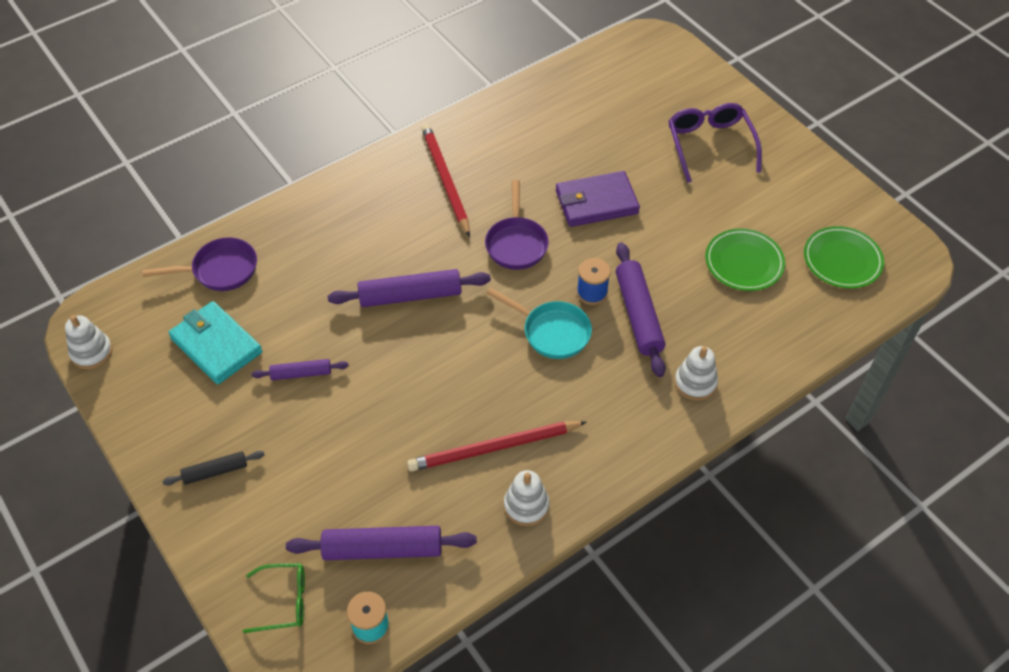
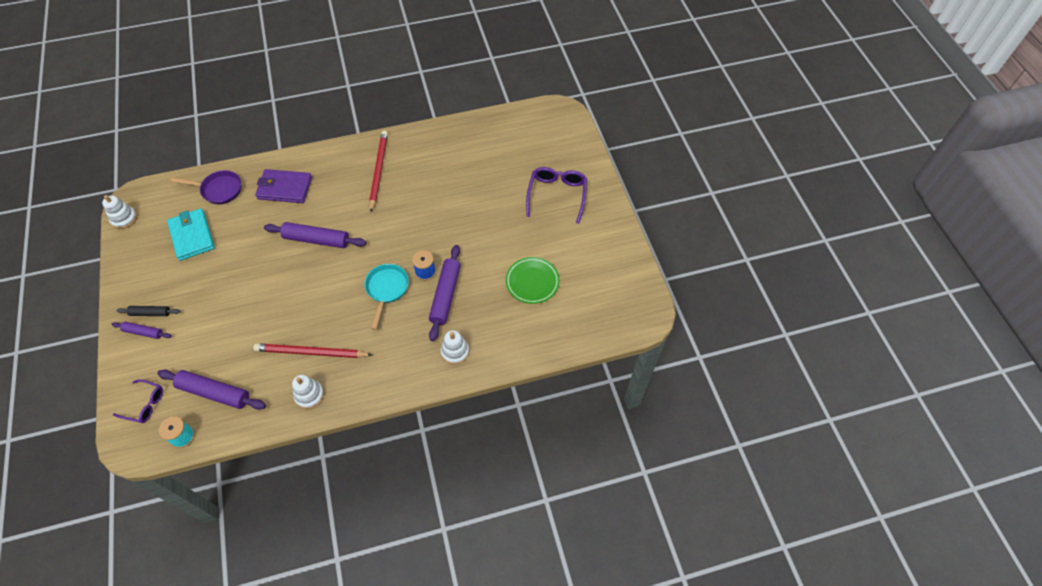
camera: 20 degrees right, 5 degrees up
green glasses [243,563,305,633] -> purple glasses [113,379,163,423]
purple rolling pin [252,359,349,380] -> purple rolling pin moved to [111,322,171,339]
purple pan [485,180,549,270] -> none
turquoise pan [486,288,592,359] -> turquoise pan turned 135 degrees counterclockwise [364,264,409,330]
purple wallet [556,171,640,227] -> purple wallet moved to [255,169,312,203]
green plate [804,226,884,289] -> none

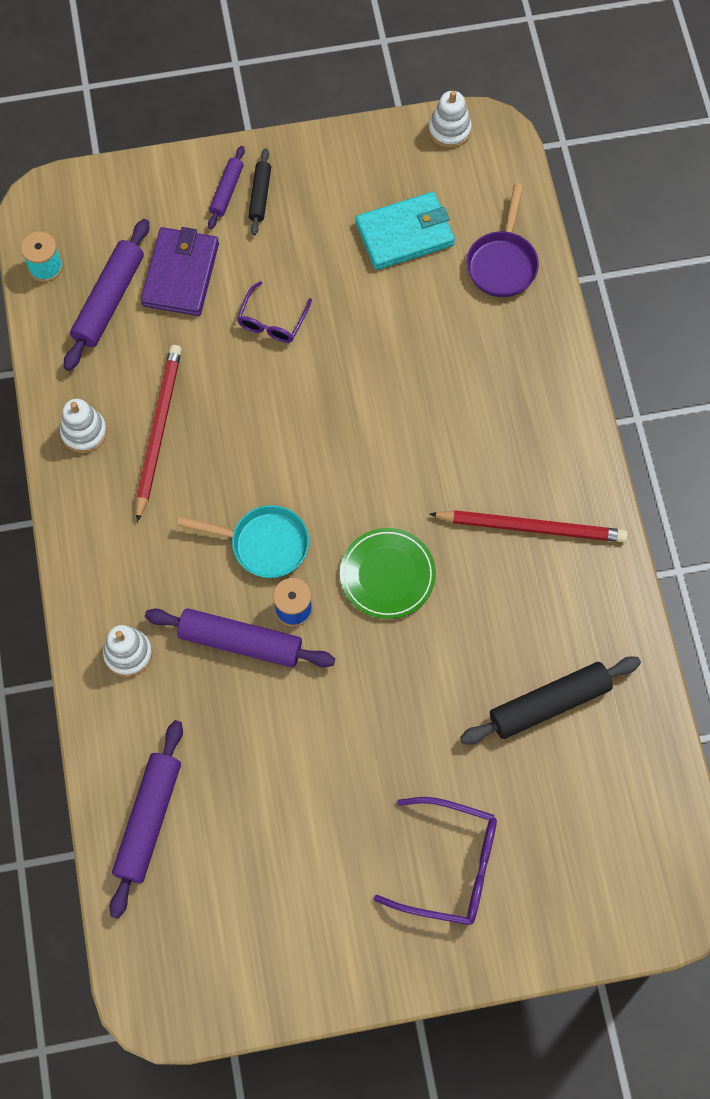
camera: 95 degrees right, 10 degrees up
purple glasses [113,379,163,423] -> purple glasses moved to [237,281,312,343]
purple wallet [255,169,312,203] -> purple wallet moved to [141,227,219,316]
purple rolling pin [264,222,366,248] -> purple rolling pin moved to [110,720,183,919]
green plate [505,257,560,304] -> green plate moved to [340,528,436,619]
none -> black rolling pin [460,656,641,745]

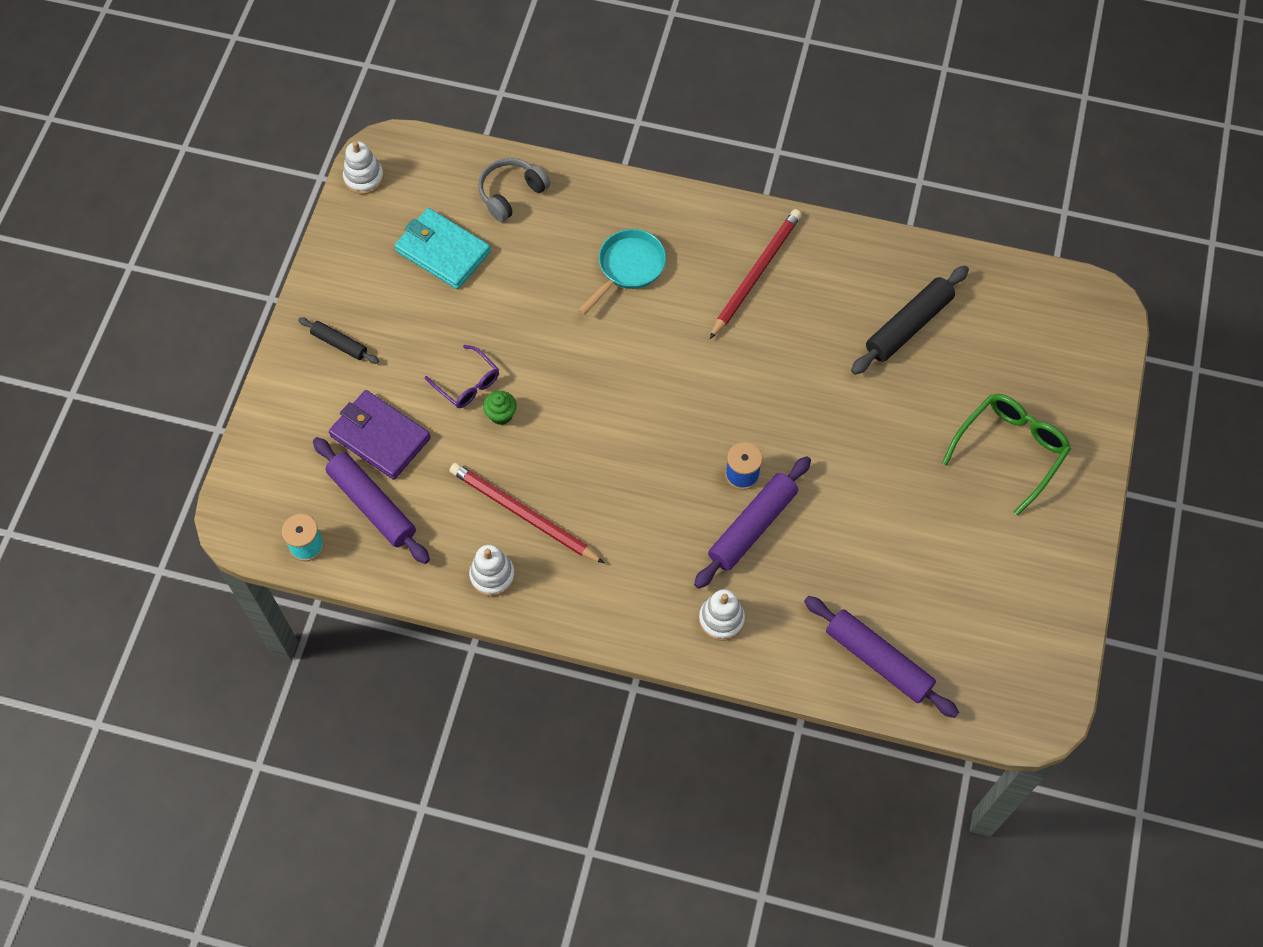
camera: 65 degrees left, 5 degrees down
turquoise pan [177,505,309,578] -> turquoise pan moved to [578,229,666,315]
purple rolling pin [208,146,245,229] -> none
green plate [340,528,436,619] -> none
turquoise wallet [355,192,455,270] -> turquoise wallet turned 60 degrees counterclockwise [394,208,491,289]
purple glasses [373,797,497,925] -> green glasses [942,394,1071,516]
black rolling pin [460,656,641,745] -> black rolling pin turned 45 degrees clockwise [851,266,969,375]
purple pan [466,184,539,297] -> grey headphones [478,158,550,222]
none -> green cupcake [483,391,517,425]

